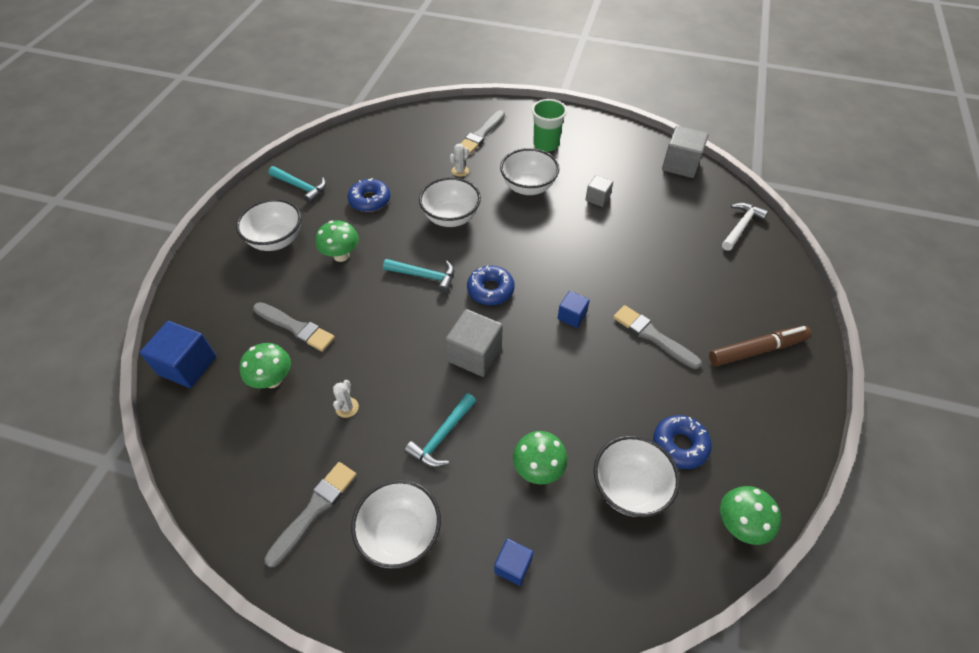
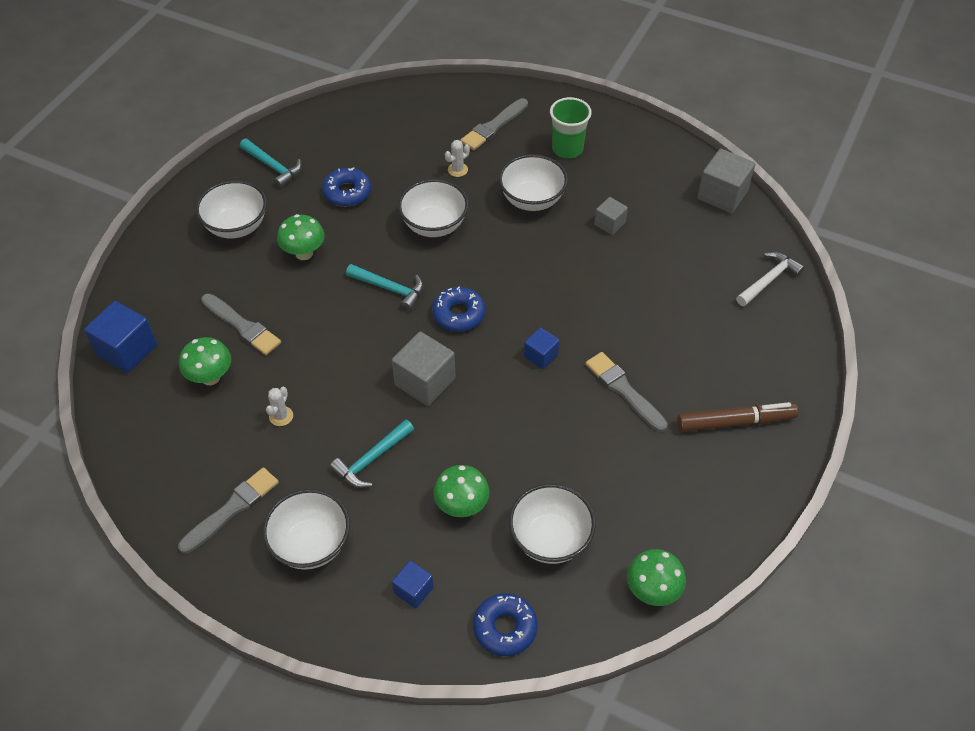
camera: 10 degrees right, 0 degrees up
blue donut [653,415,712,469] -> blue donut moved to [473,593,538,656]

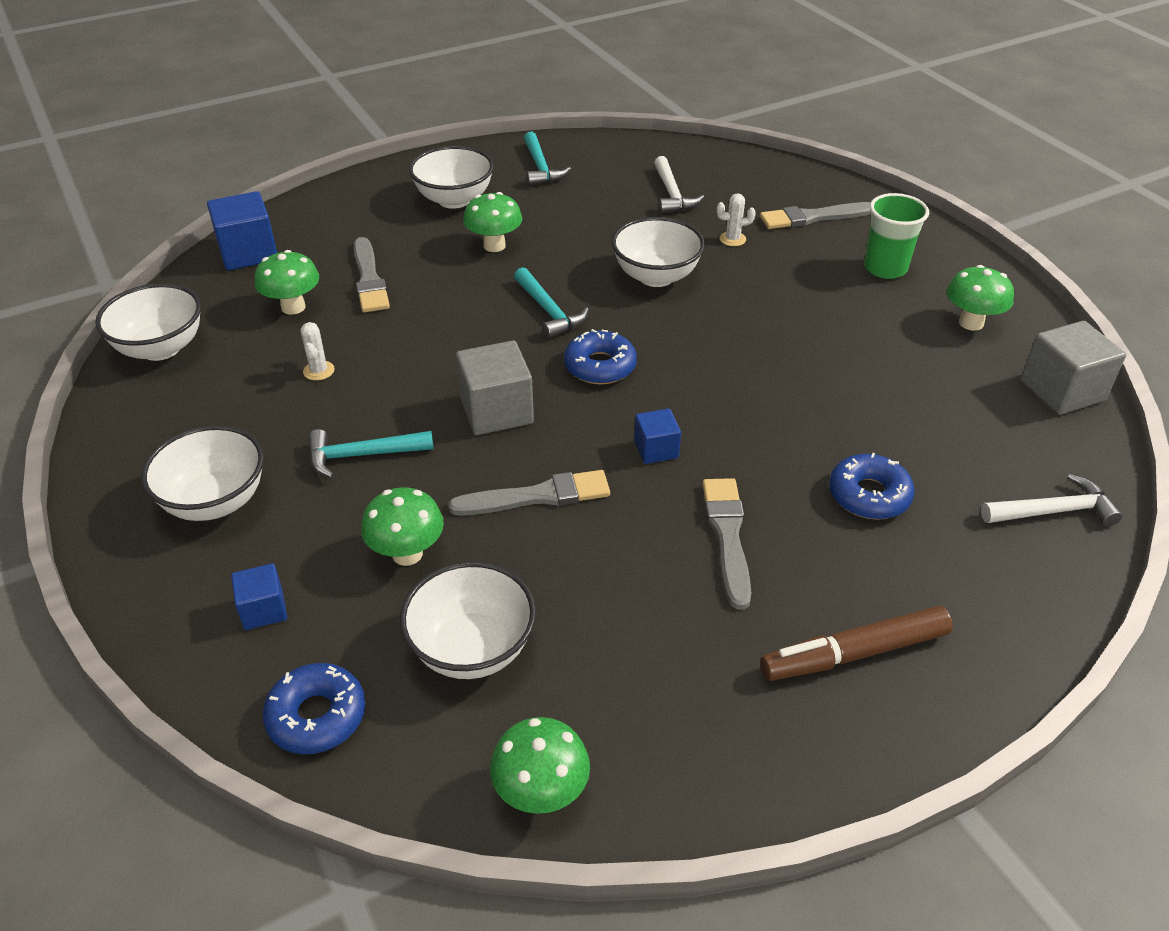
camera: 35 degrees right, 10 degrees down
grey brush [178,467,279,554] -> grey brush moved to [449,470,610,516]
white cactus [266,387,293,426] -> white cactus turned 60 degrees counterclockwise [300,322,335,381]
blue donut [322,167,371,207] -> blue donut moved to [829,453,915,520]
white bowl [499,154,568,211] -> white bowl moved to [95,283,201,361]
grey cube [594,197,628,235] -> none
brown marker [677,402,798,432] -> brown marker turned 135 degrees clockwise [760,606,953,681]
none -> white hammer [654,156,704,213]
none -> green mushroom [947,265,1014,331]

